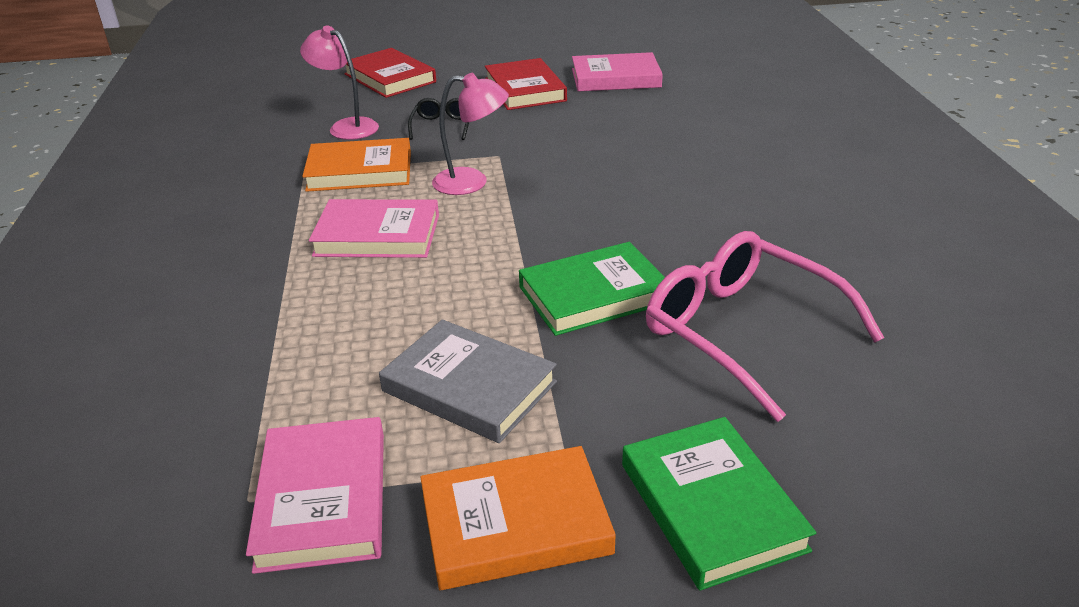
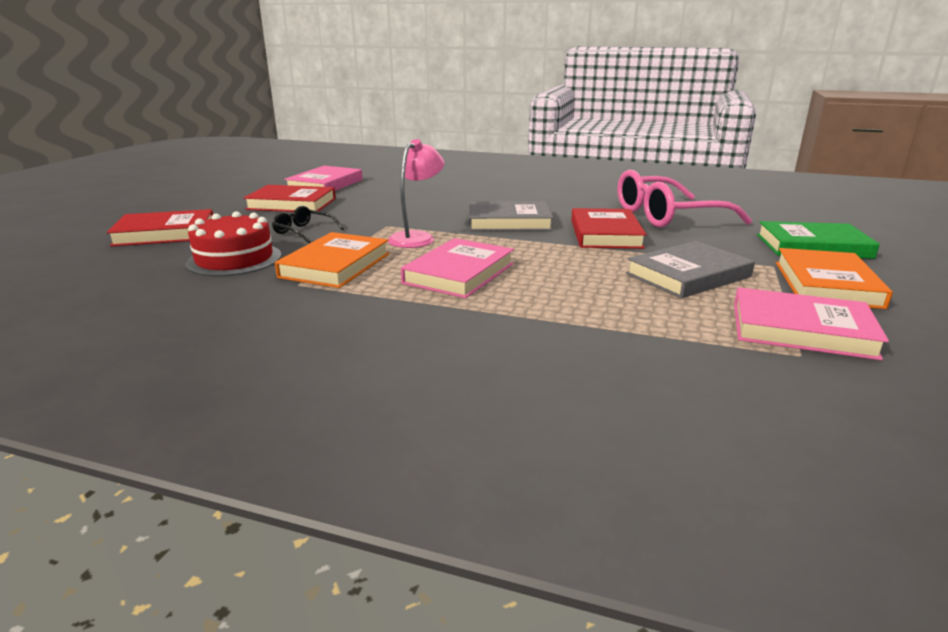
camera: 65 degrees left, 10 degrees down
pink lamp [300,26,379,140] -> red cake [185,211,281,277]
green book [519,242,665,336] -> red book [571,208,647,249]
none -> grey book [469,201,553,231]

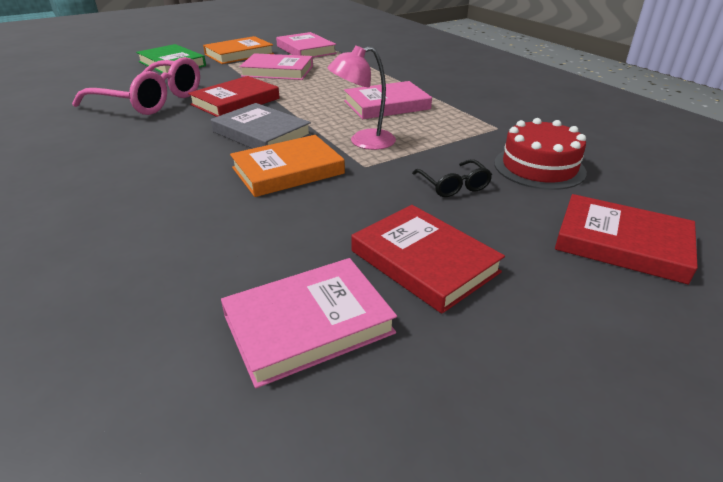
camera: 140 degrees left, 10 degrees up
orange book [275,232,389,288] -> orange book moved to [230,135,345,197]
grey book [626,241,755,298] -> pink book [239,53,313,80]

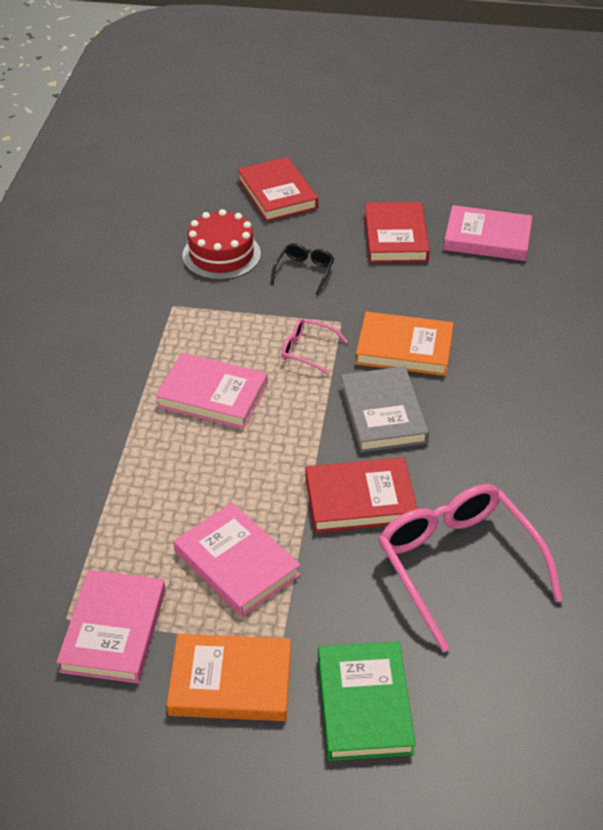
camera: 140 degrees left, 10 degrees up
pink lamp [328,45,396,150] -> pink glasses [282,318,348,376]

